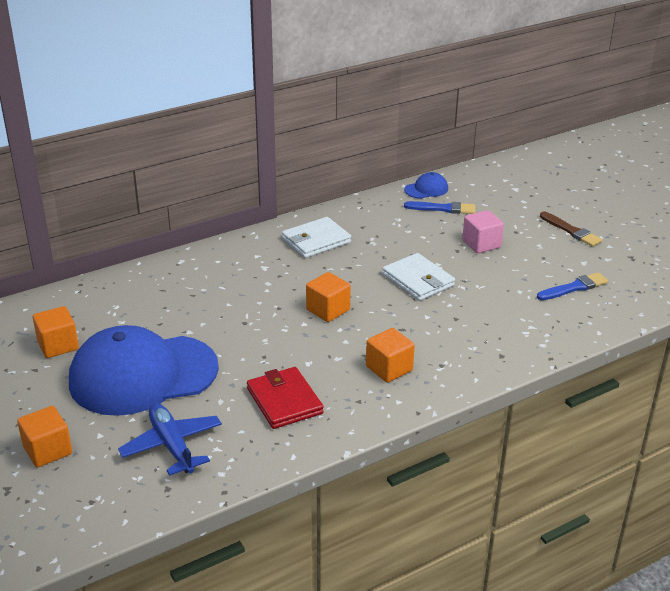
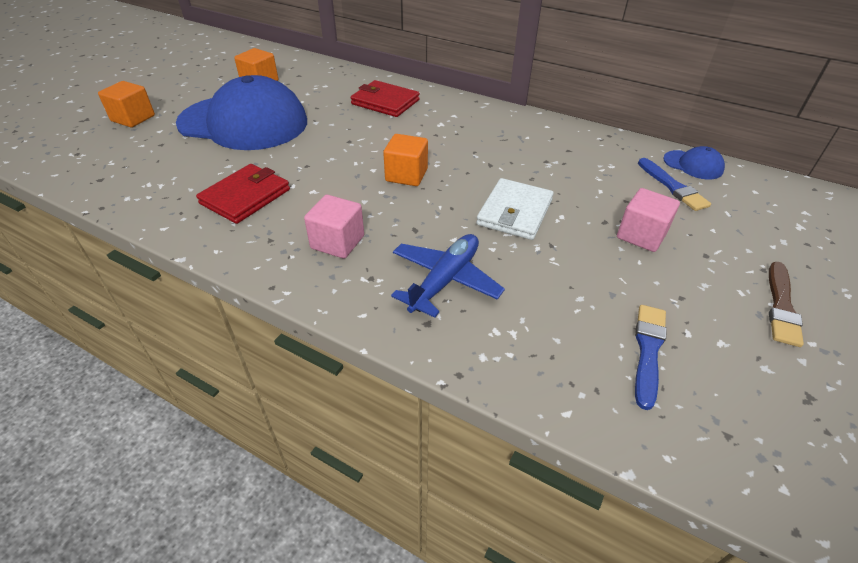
camera: 60 degrees right, 10 degrees up
blue cap [69,325,219,416] -> blue cap turned 150 degrees clockwise [176,75,307,150]
blue plane [118,403,222,476] -> blue plane moved to [391,234,505,318]
white wallet [282,217,351,258] -> none
orange cube [366,328,415,383] -> pink cube [304,195,364,259]
blue brush [537,272,608,300] -> blue brush turned 105 degrees counterclockwise [635,305,667,410]
none -> red wallet [351,80,420,117]

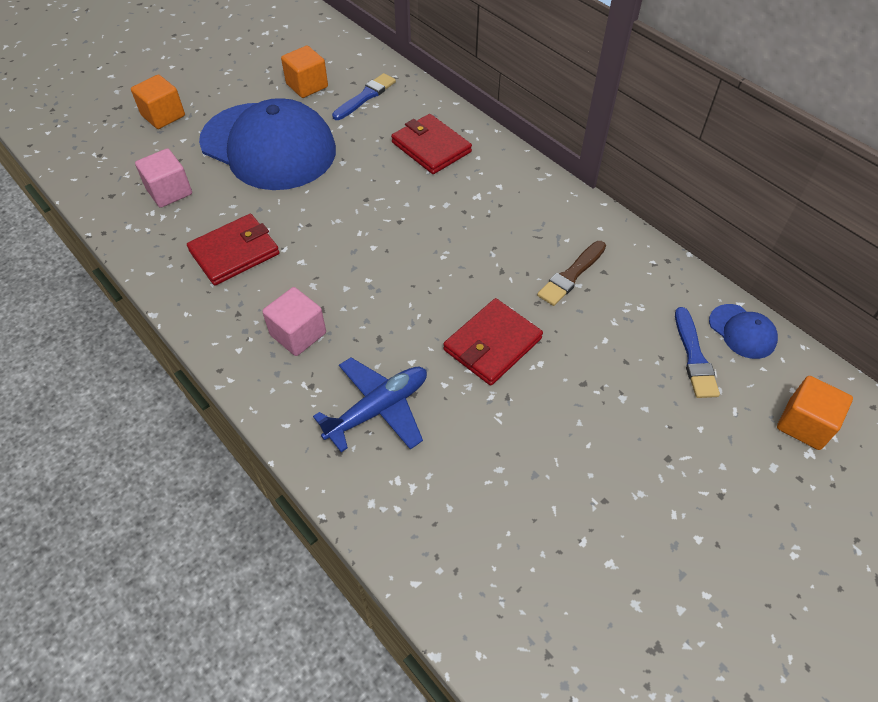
camera: 20 degrees right, 10 degrees up
orange cube [383,134,428,186] -> orange cube moved to [777,376,853,450]
white wallet [476,178,554,240] -> red wallet [443,298,543,386]
pink cube [617,188,680,252] -> pink cube moved to [135,148,192,208]
blue brush [635,305,667,410] -> blue brush moved to [332,73,396,120]
brown brush [769,262,804,347] -> brown brush moved to [537,241,606,306]

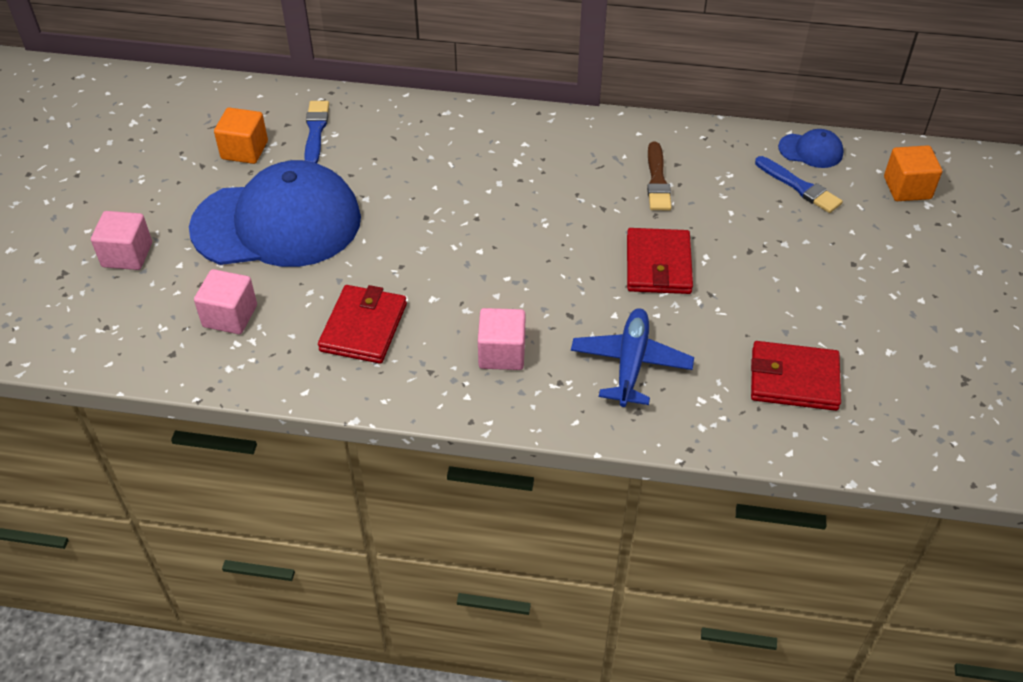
camera: 40 degrees left, 5 degrees down
orange cube [131,75,185,129] -> pink cube [91,211,152,270]
red wallet [391,114,472,174] -> red wallet moved to [751,341,841,411]

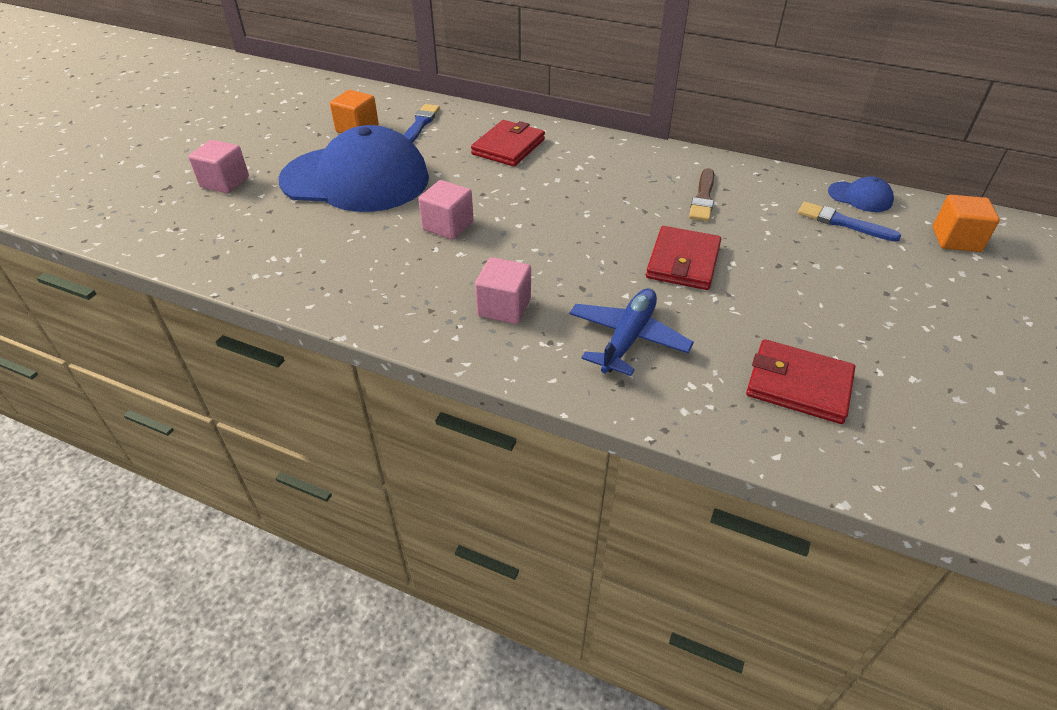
camera: 15 degrees right, 5 degrees down
pink cube [194,269,257,334] -> pink cube moved to [418,180,474,240]
red wallet [318,285,407,364] -> red wallet moved to [471,120,545,166]
blue brush [755,156,843,213] -> blue brush turned 150 degrees clockwise [798,202,901,242]

